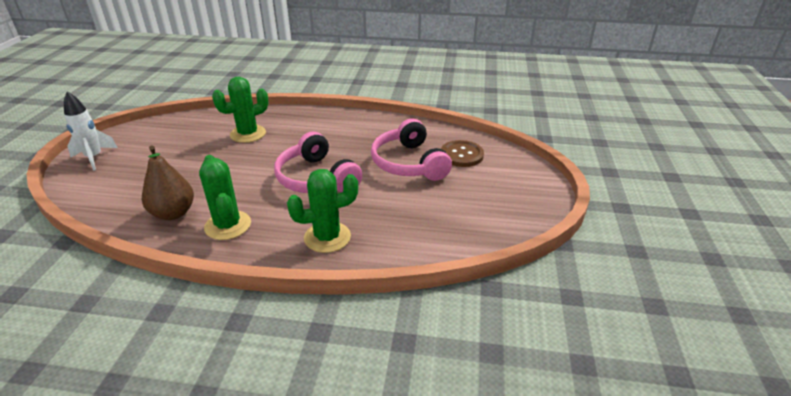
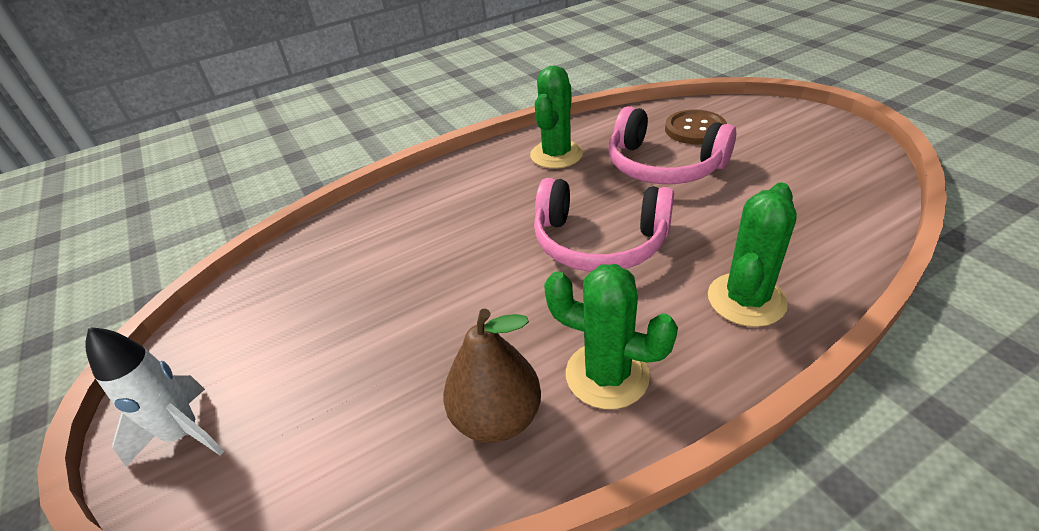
camera: 35 degrees left, 5 degrees up
green cactus [212,77,269,143] -> green cactus moved to [530,65,583,169]

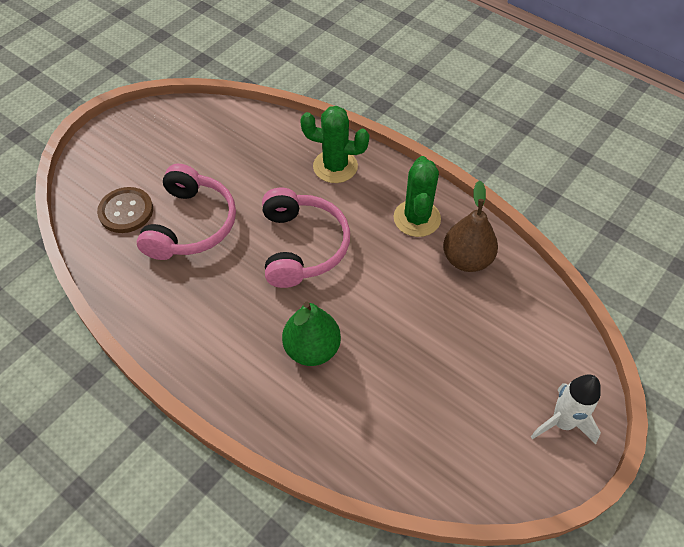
camera: 115 degrees left, 15 degrees up
green cactus [530,65,583,169] -> none
none -> green pear [282,301,341,366]

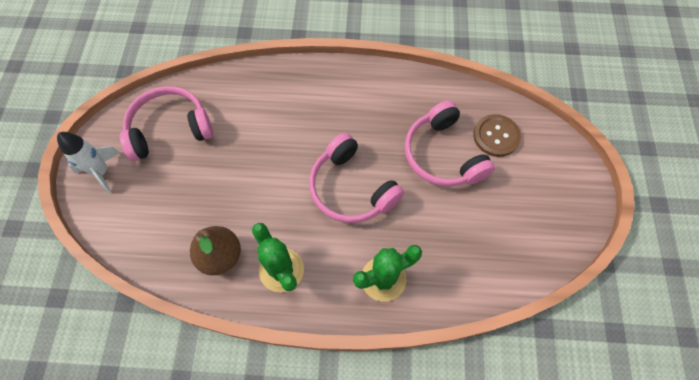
camera: 145 degrees right, 10 degrees up
green pear [282,301,341,366] -> none
none -> pink headphones [120,86,213,161]

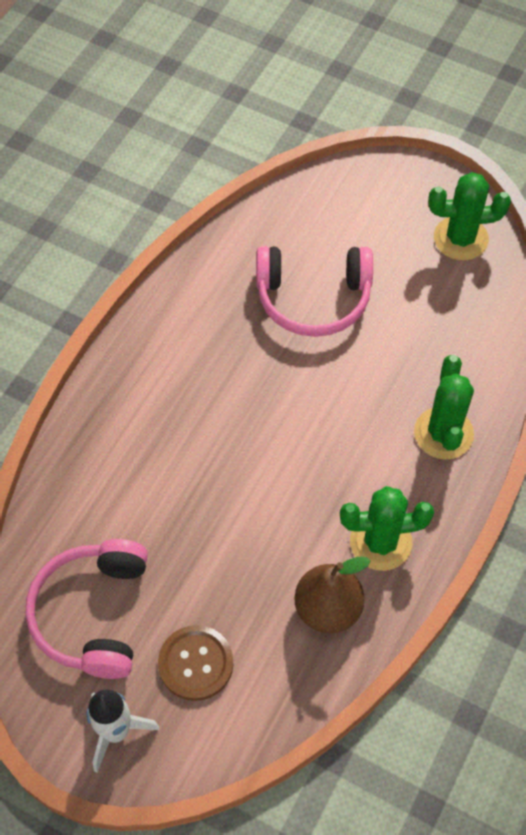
camera: 65 degrees left, 5 degrees down
pink headphones [309,133,404,223] -> none
brown button [473,114,521,157] -> brown button moved to [158,625,233,701]
none -> green cactus [428,172,511,260]

